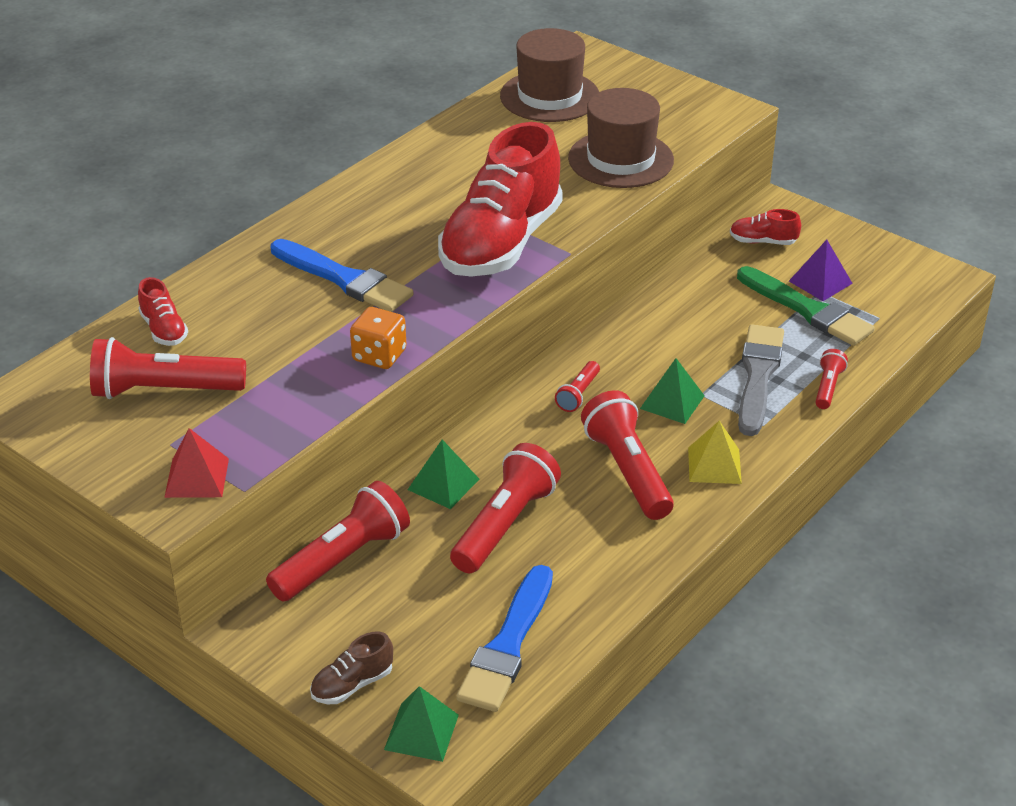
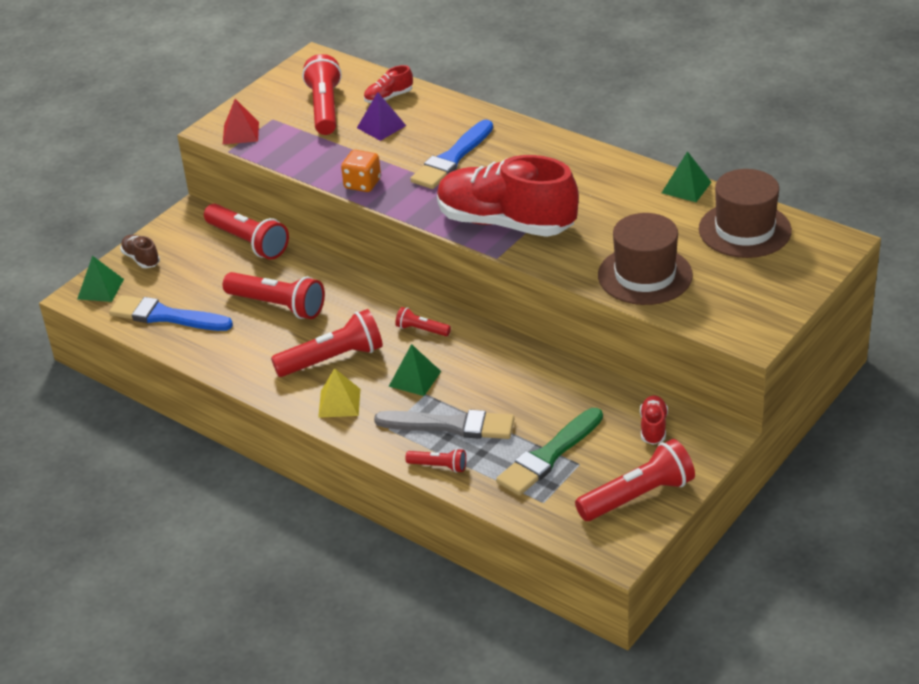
camera: 90 degrees right, 0 degrees up
green pyramid [408,440,479,509] -> green pyramid moved to [662,151,711,202]
purple pyramid [789,240,853,301] -> purple pyramid moved to [357,92,406,141]
none -> red flashlight [575,439,695,521]

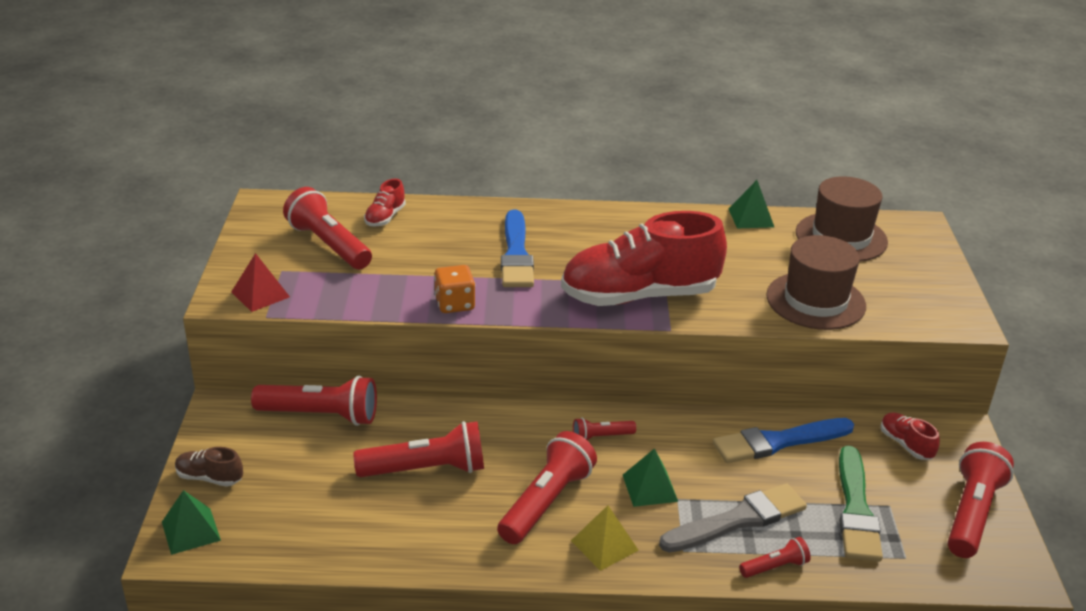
camera: 40 degrees left, 5 degrees down
blue brush [109,295,233,331] -> blue brush moved to [713,418,854,463]
purple pyramid [357,92,406,141] -> none

